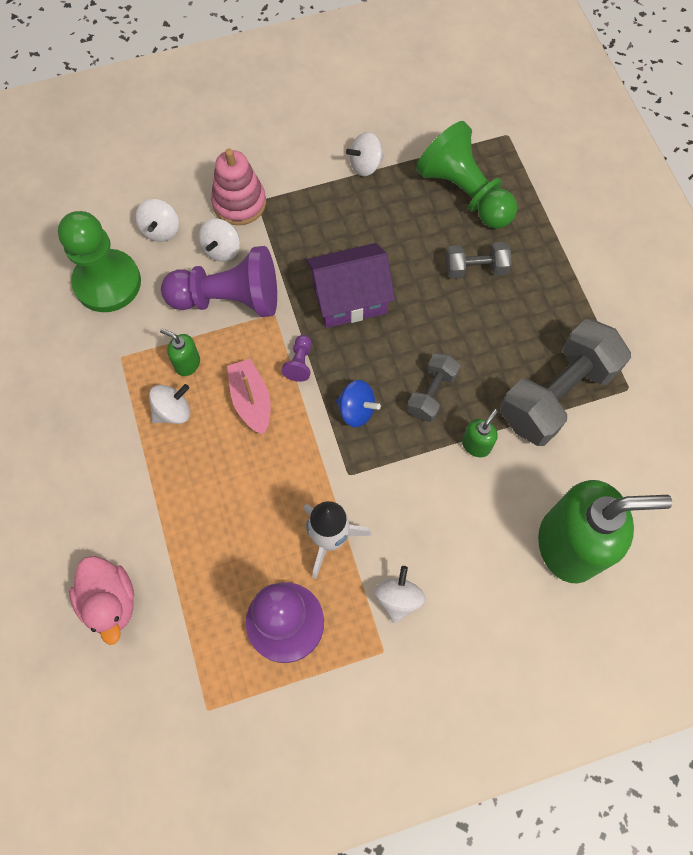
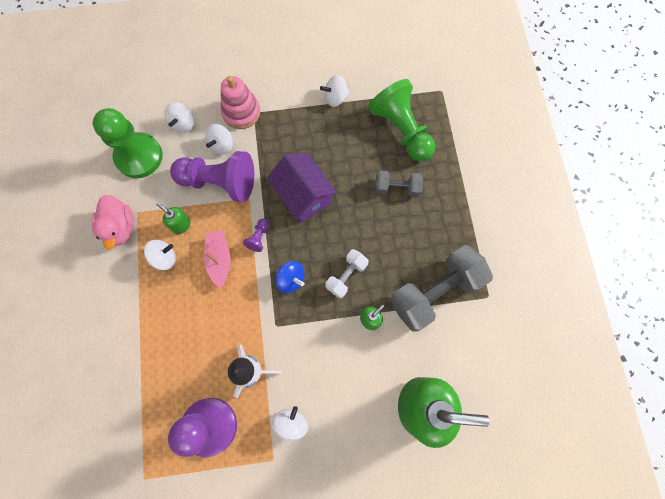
camera: 10 degrees right, 5 degrees up
pink duck [69,556,134,645] -> pink duck moved to [92,195,134,250]
purple house [306,243,395,328] -> purple house turned 60 degrees clockwise [267,153,337,223]
grey dumbbell [407,353,460,422] -> white dumbbell [326,249,369,298]

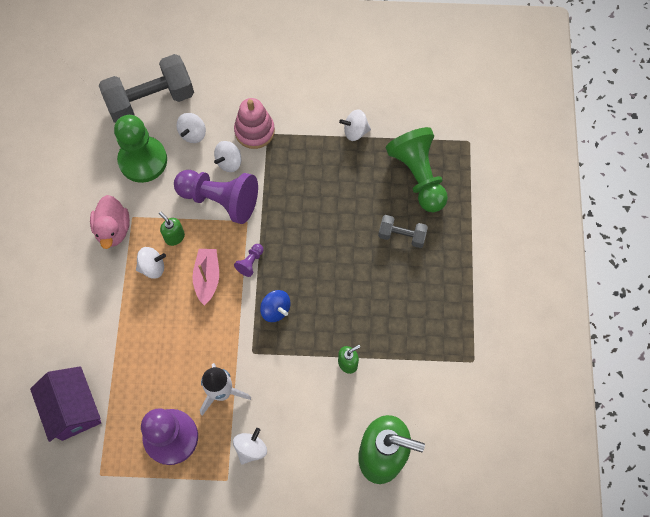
camera: 10 degrees right, 5 degrees down
purple house [267,153,337,223] -> purple house moved to [30,366,101,442]
white dumbbell [326,249,369,298] -> none
grey dumbbell [390,245,493,332] -> grey dumbbell moved to [99,54,194,123]

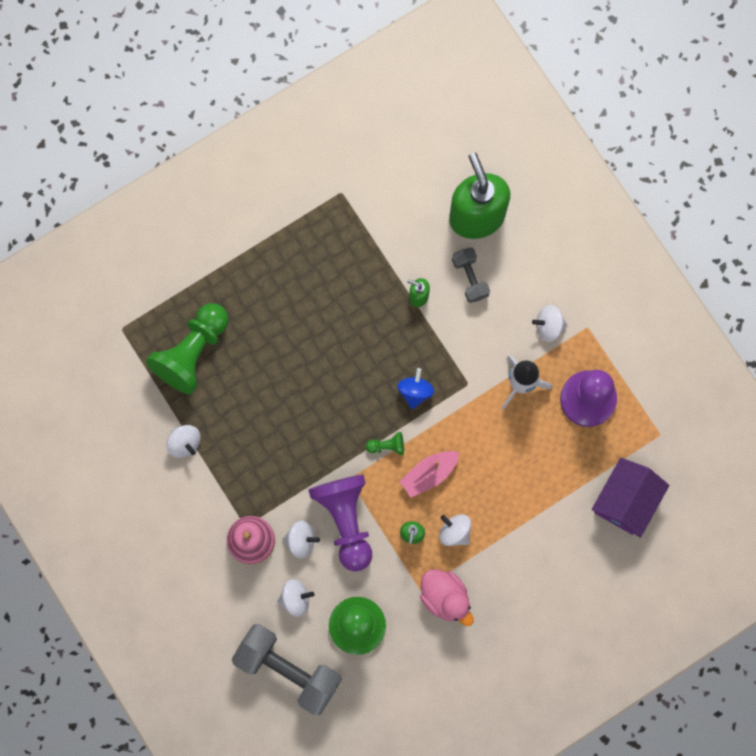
camera: 125 degrees left, 10 degrees up
pink duck [90,195,130,249] -> pink duck turned 90 degrees clockwise [420,569,474,626]
purple pawn [234,244,263,277] -> green pawn [366,432,404,455]
grey dumbbell [378,215,428,248] -> grey dumbbell moved to [452,247,490,303]

